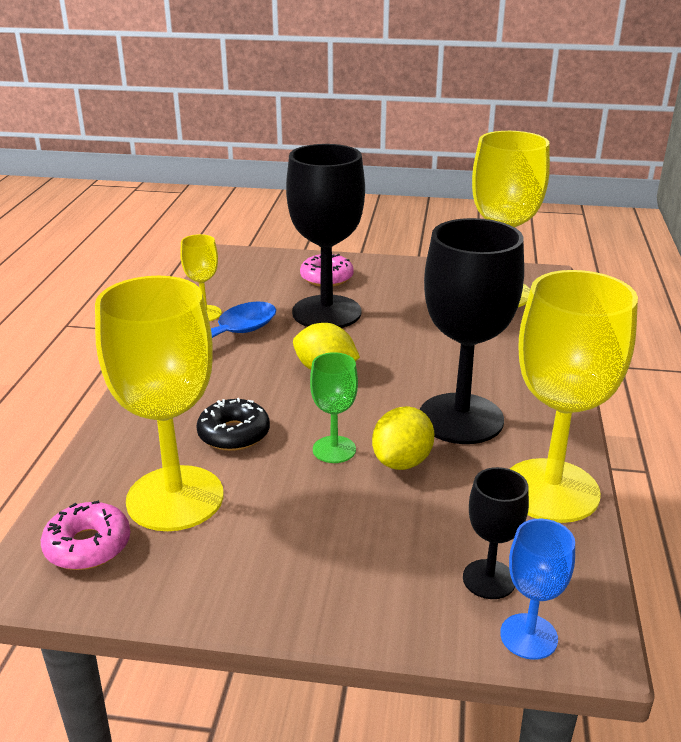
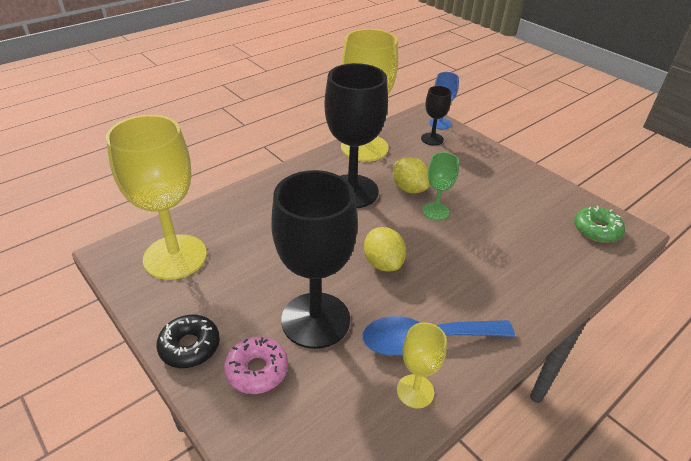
camera: 140 degrees left, 10 degrees up
pink donut [41,500,130,570] -> green donut [574,206,625,243]
yellow goblet [95,276,224,531] -> none
black donut [196,398,270,451] -> black donut moved to [156,315,220,368]
yellow lemon [372,406,434,470] -> yellow lemon turned 75 degrees clockwise [393,157,430,194]

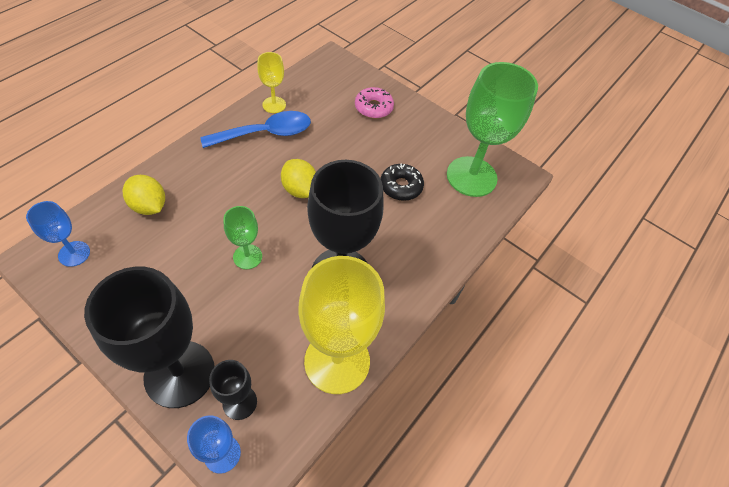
camera: 165 degrees right, 15 degrees up
yellow goblet [106,115,207,280] -> green goblet [447,62,538,197]
black donut [156,315,220,368] -> black donut moved to [381,163,424,201]
black goblet [271,170,358,349] -> black goblet moved to [84,267,215,408]
yellow lemon [393,157,430,194] -> yellow lemon moved to [123,175,165,215]
green donut [574,206,625,243] -> blue goblet [26,201,90,267]

